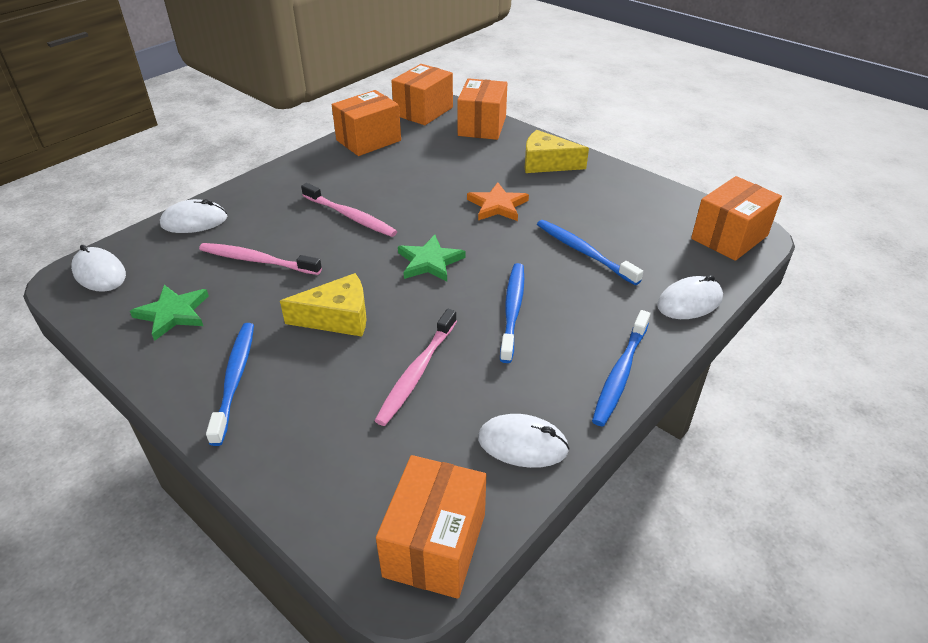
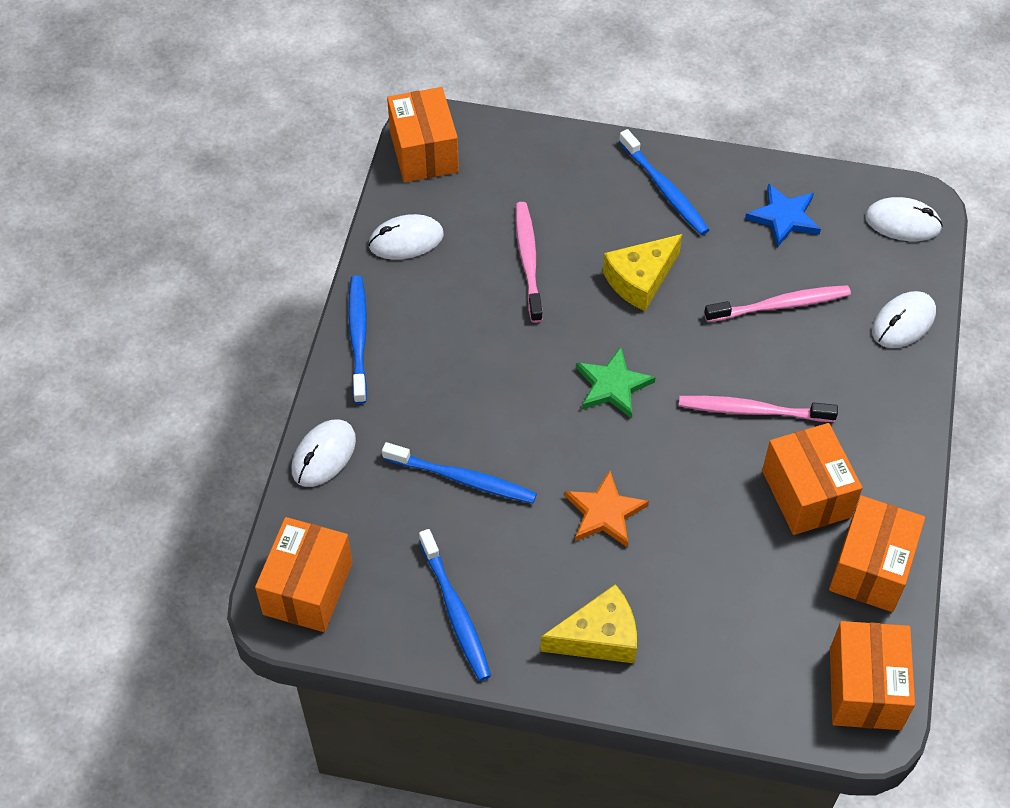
camera: 150 degrees right, 15 degrees up
green star [130,285,209,341] -> blue star [745,183,821,248]
orange box [457,78,507,140] -> orange box moved to [762,423,862,535]
blue toothbrush [500,263,524,363] -> blue toothbrush moved to [419,529,491,681]

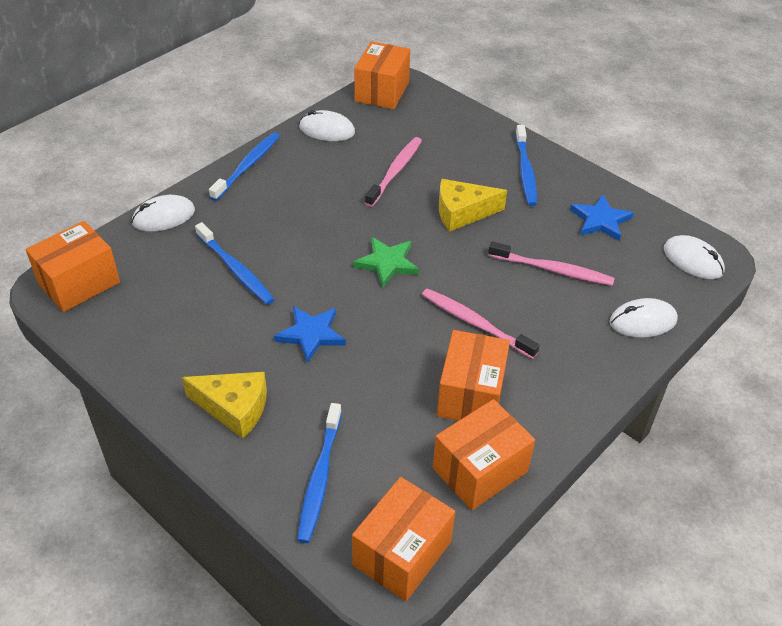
camera: 30 degrees right, 10 degrees down
blue toothbrush [419,529,491,681] -> blue toothbrush moved to [297,403,342,543]
orange star [565,471,649,548] -> blue star [274,306,346,363]

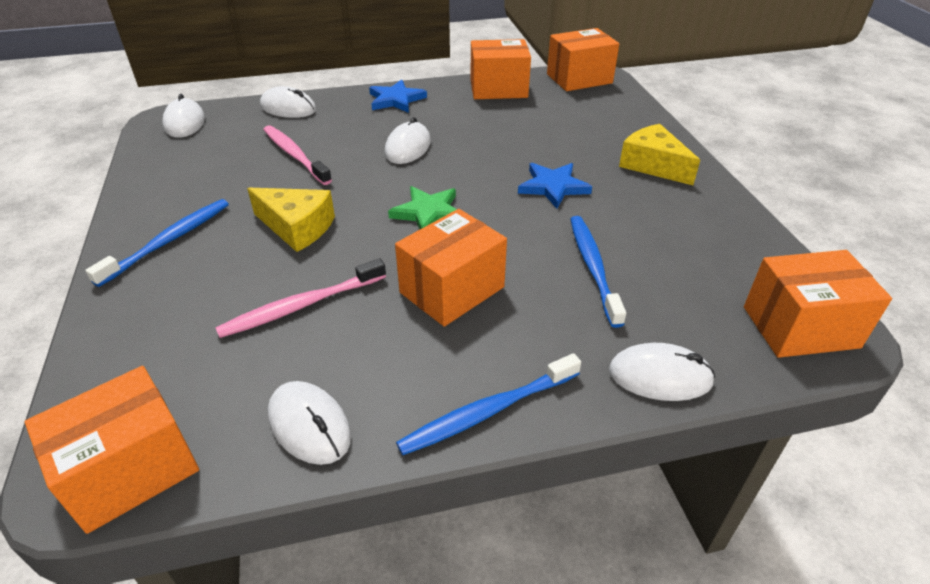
camera: 145 degrees left, 5 degrees down
blue toothbrush [297,403,342,543] -> none
pink toothbrush [422,288,540,359] -> white mouse [385,117,431,164]
orange box [437,330,510,421] -> orange box moved to [395,209,507,327]
blue star [570,195,634,241] -> blue star moved to [369,80,427,113]

